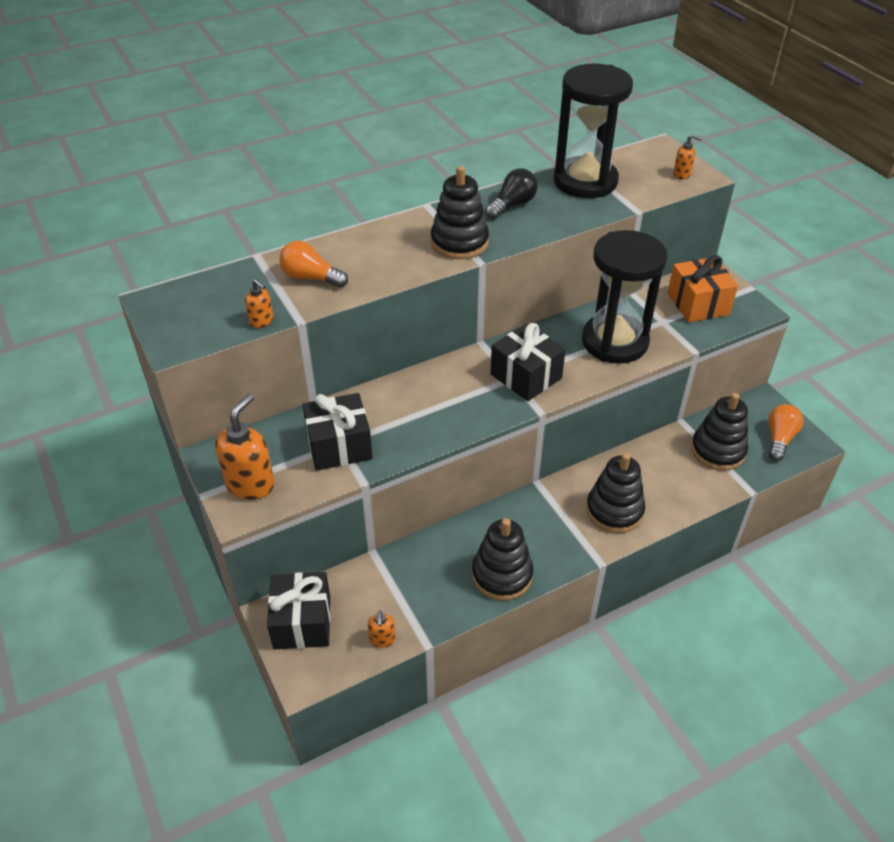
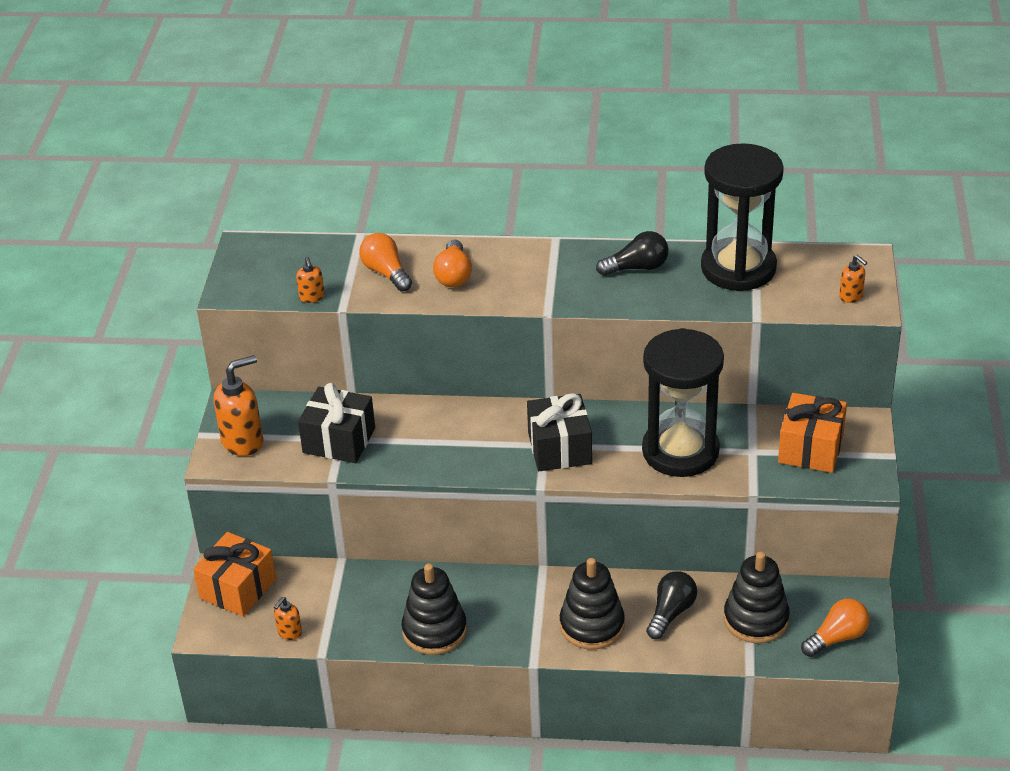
camera: 35 degrees right, 5 degrees down
black gift [267,572,330,649] -> orange gift [193,532,276,616]
black stacking toy [431,166,489,259] -> none
none -> orange light bulb [433,239,472,287]
none -> black light bulb [646,571,697,639]

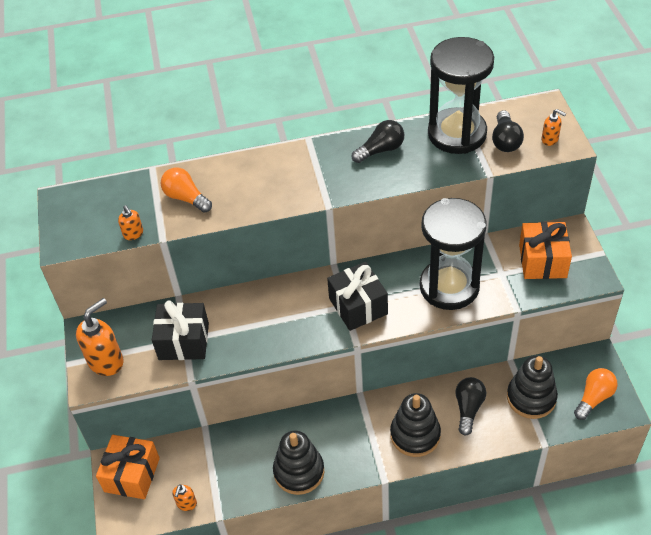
camera: 15 degrees left, 10 degrees up
orange light bulb [433,239,472,287] -> none
none -> black light bulb [492,110,524,152]

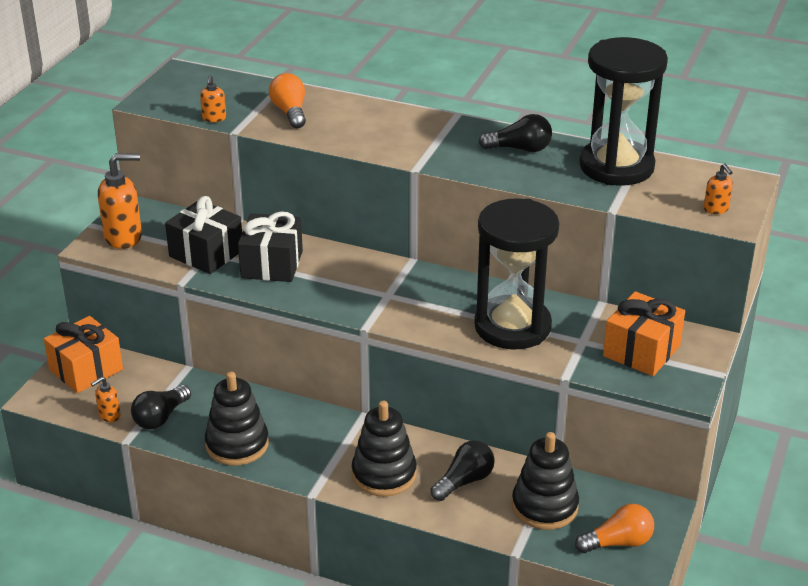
camera: 30 degrees right, 15 degrees down
black gift [327,262,388,331] -> black gift moved to [238,211,303,282]
black light bulb [492,110,524,152] -> black light bulb moved to [131,385,191,429]

